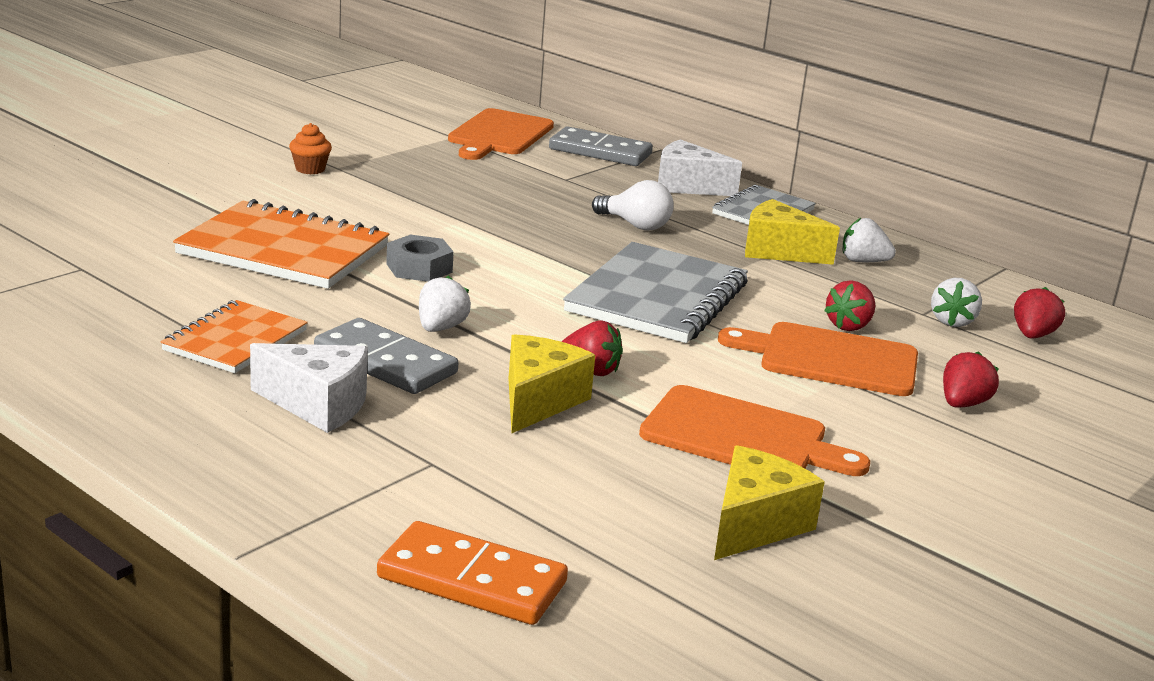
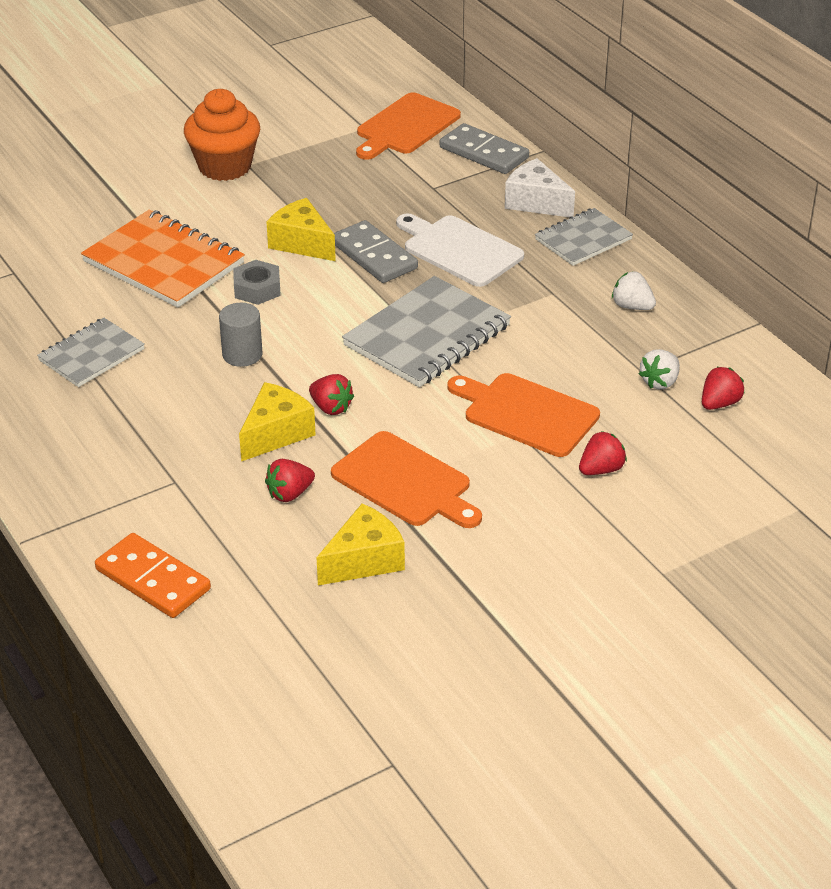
camera: 20 degrees right, 15 degrees up
orange notebook [161,300,308,373] -> grey notebook [37,318,145,387]
white cheese [250,343,368,433] -> none
orange cupcake [289,123,332,174] -> orange cupcake [184,89,260,181], size x2.22
grey domino [314,318,459,394] -> grey domino moved to [334,220,418,283]
white strawberry [419,276,471,332] -> grey cylinder [219,303,262,367]
white light bulb [592,180,674,230] -> white cutting board [396,214,524,287]
yellow cheese [745,199,840,265] -> yellow cheese moved to [266,198,336,261]
red strawberry [824,280,876,331] -> red strawberry moved to [265,459,315,502]

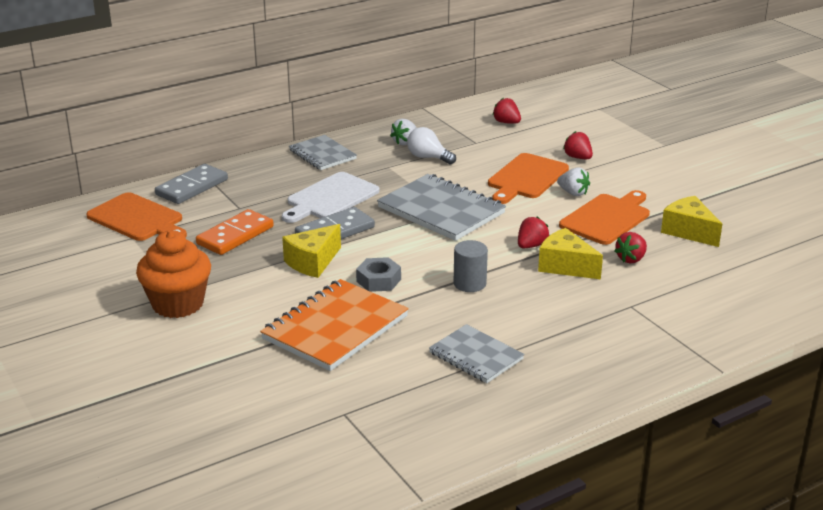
camera: 90 degrees left, 10 degrees down
orange domino [95,533,211,618] -> orange domino moved to [196,209,274,255]
red strawberry [265,459,315,502] -> red strawberry turned 75 degrees clockwise [615,232,647,264]
white cheese [505,158,575,217] -> none
white strawberry [639,349,680,389] -> white strawberry moved to [557,167,590,196]
none -> white light bulb [407,127,456,165]

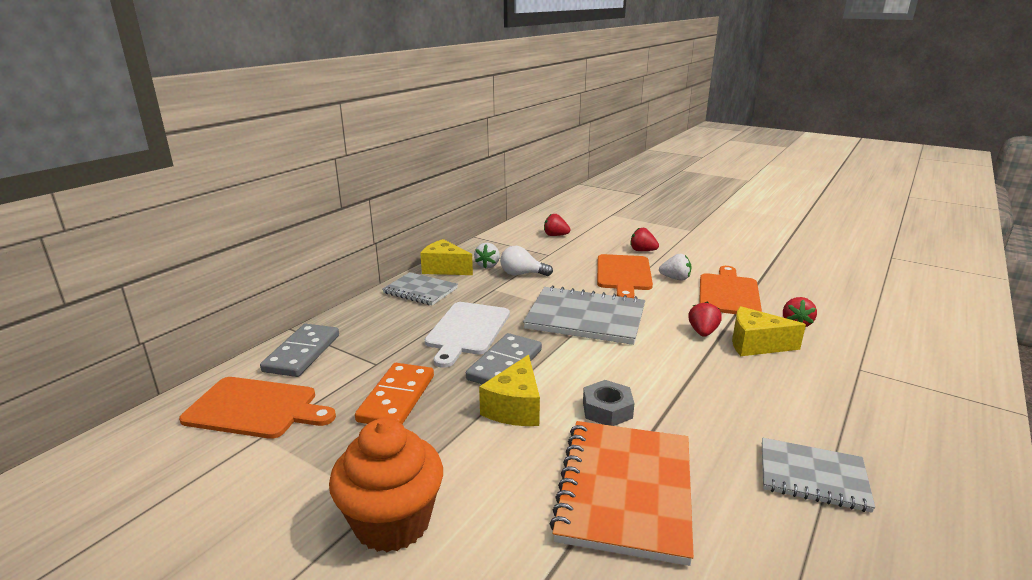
camera: 25 degrees left, 5 degrees down
grey cylinder [454,240,488,292] -> none
yellow cheese [661,196,722,247] -> yellow cheese moved to [420,239,473,275]

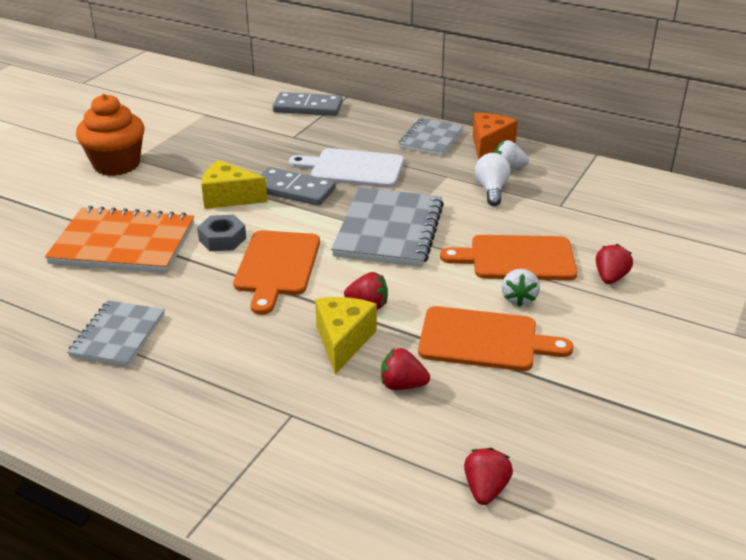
camera: 85 degrees right, 10 degrees up
orange cutting board [179,377,336,439] -> orange cutting board moved to [233,230,320,315]
orange domino [355,363,434,424] -> none
yellow cheese [420,239,473,275] -> orange cheese [473,113,518,160]
red strawberry [544,214,570,236] -> red strawberry moved to [464,448,513,505]

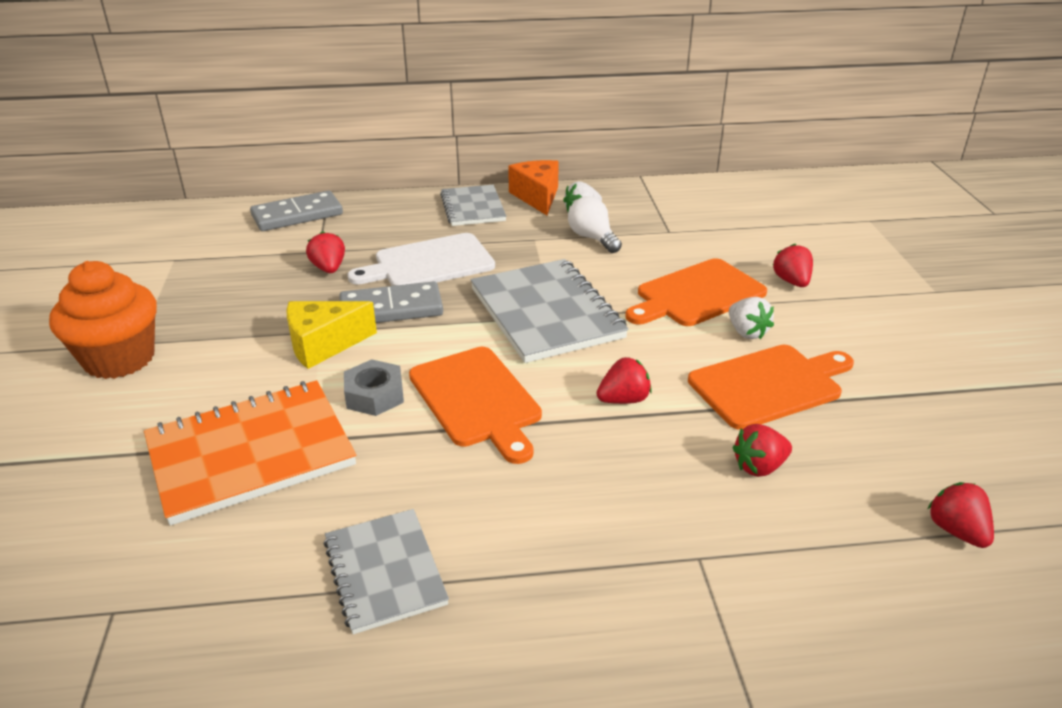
camera: 35 degrees left, 0 degrees up
yellow cheese [315,297,377,374] -> none
none -> red strawberry [306,231,345,273]

